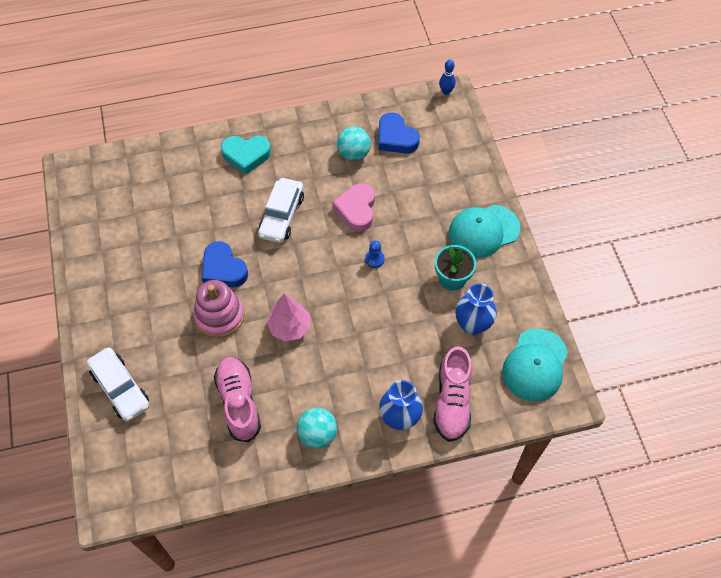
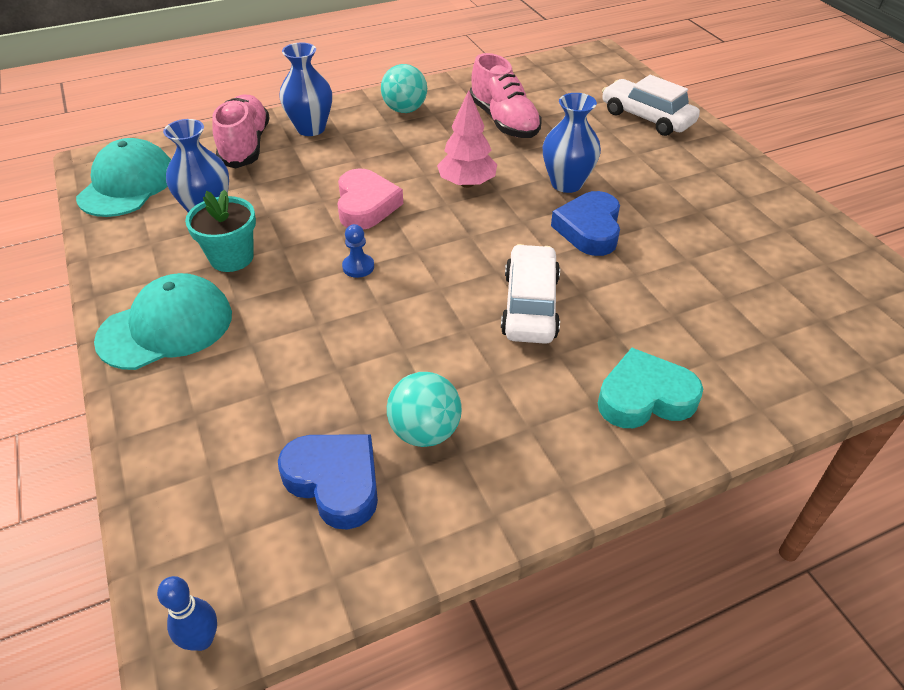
camera: 170 degrees right, 15 degrees down
pink stacking toy [193,280,244,338] -> blue vase [543,93,601,193]
blue heart [202,241,248,287] -> blue heart turned 120 degrees counterclockwise [551,191,620,256]
pink heart [333,183,375,232] -> pink heart moved to [337,168,403,230]

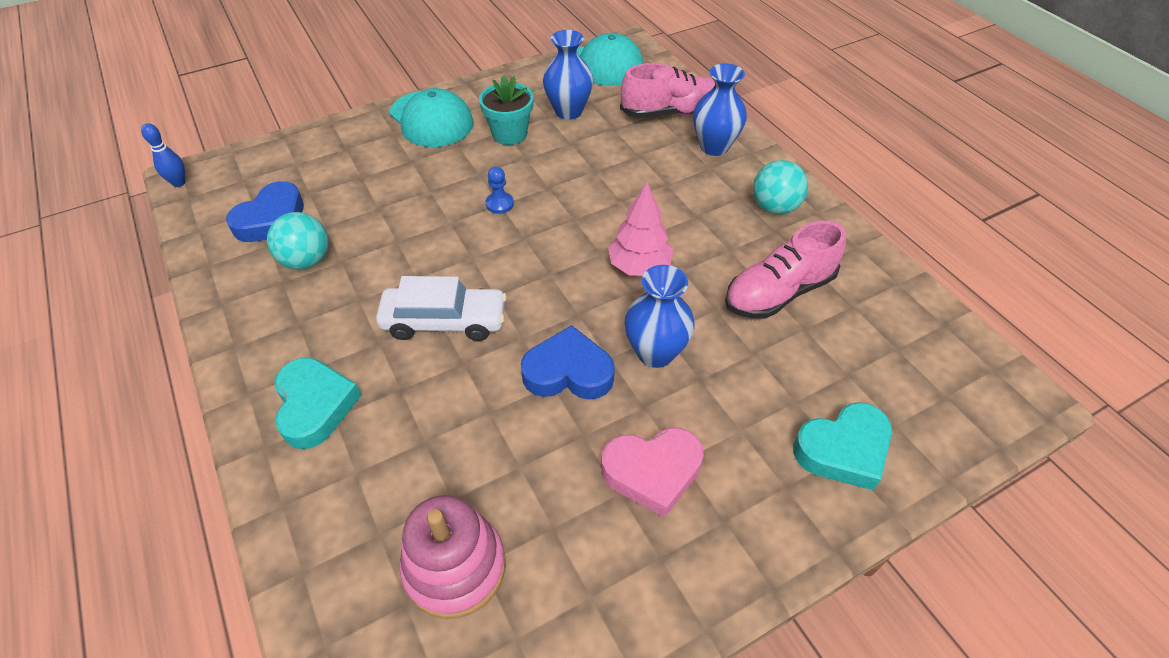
camera: 85 degrees right, 5 degrees up
pink heart [337,168,403,230] -> pink heart moved to [601,427,704,518]
white car [602,75,700,136] -> turquoise heart [793,402,892,490]
none -> pink stacking toy [400,495,506,619]

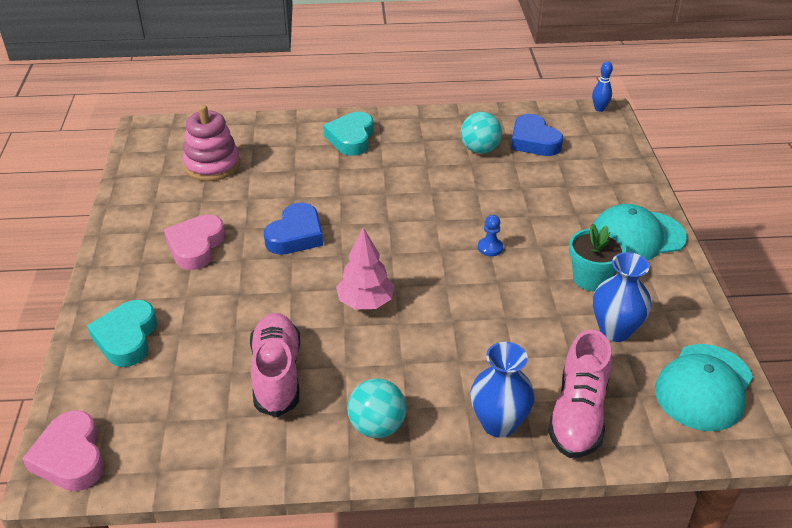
camera: 115 degrees right, 10 degrees down
turquoise heart [274,357,361,449] -> turquoise heart turned 90 degrees clockwise [323,112,373,156]
white car [376,276,507,341] -> none
blue vase [625,265,695,368] -> none
none -> pink heart [22,410,104,491]

